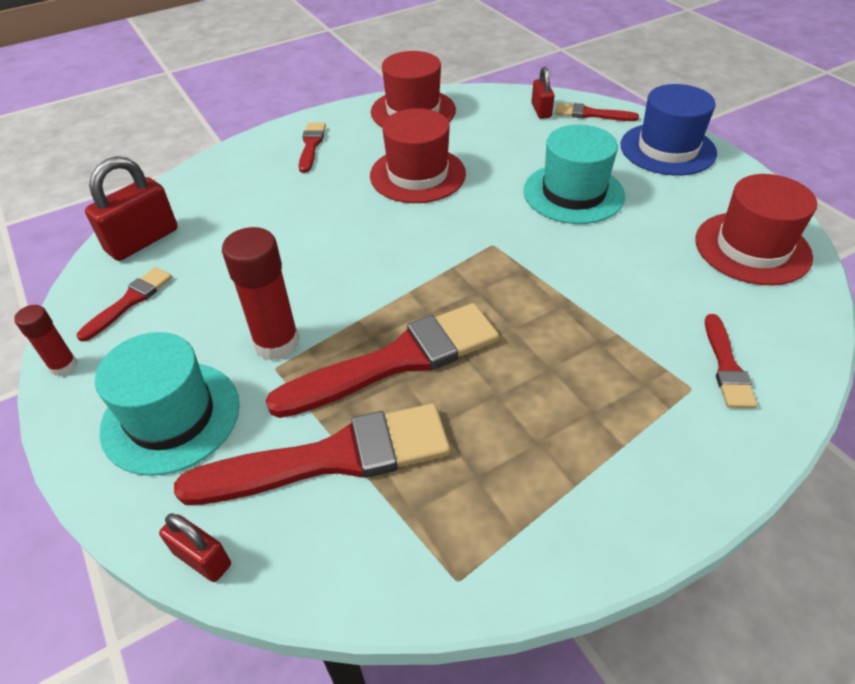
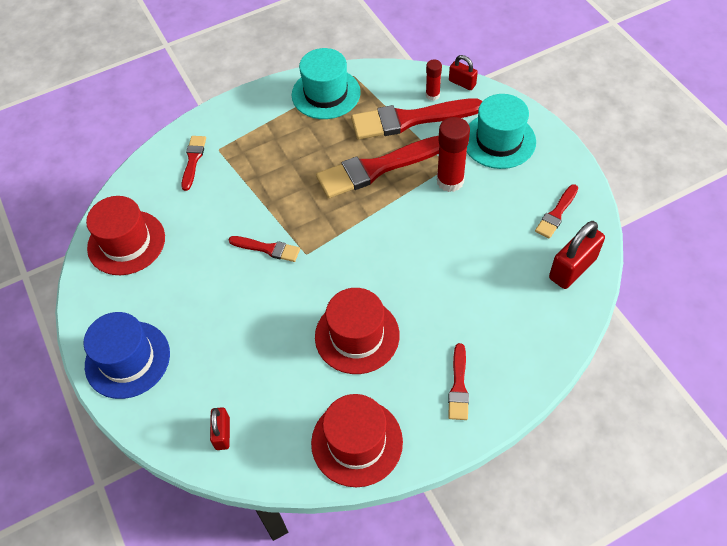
camera: 175 degrees left, 10 degrees up
red glue stick [14,305,77,376] -> red glue stick moved to [426,60,442,101]
turquoise hat [523,125,625,224] -> turquoise hat moved to [292,48,361,119]
red brush [555,103,639,121] -> red brush moved to [229,236,300,262]

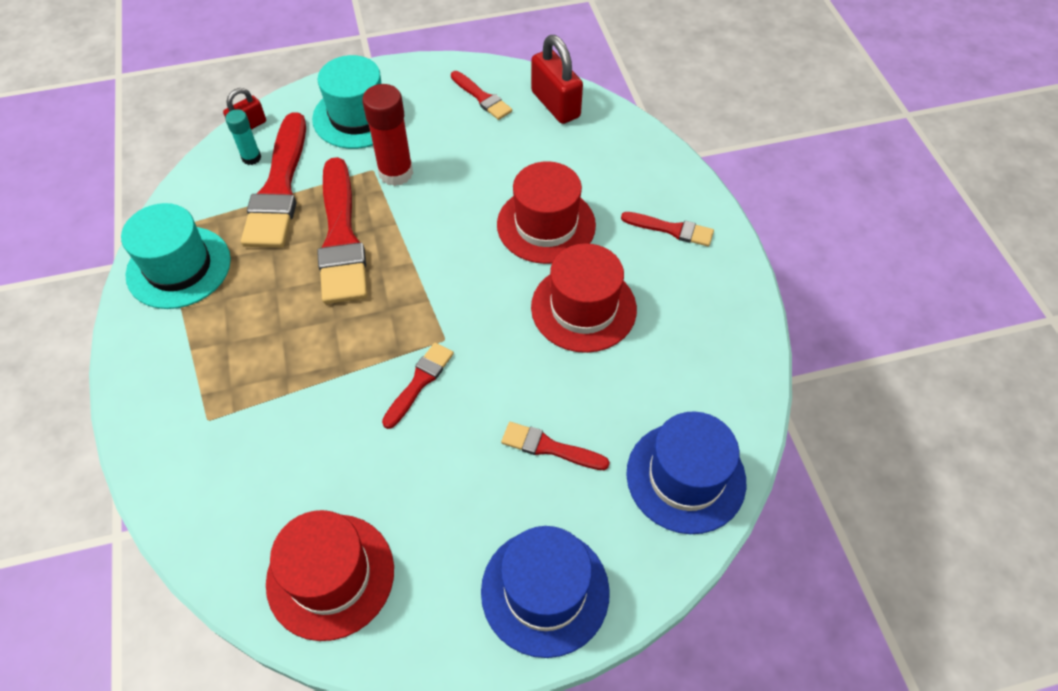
camera: 80 degrees left, 0 degrees up
red brush [181,136,206,191] -> red brush moved to [501,422,610,470]
red padlock [210,407,230,450] -> blue hat [626,411,746,534]
red hat [311,394,403,487] -> red hat moved to [497,161,596,264]
red glue stick [426,60,442,101] -> turquoise glue stick [225,109,261,165]

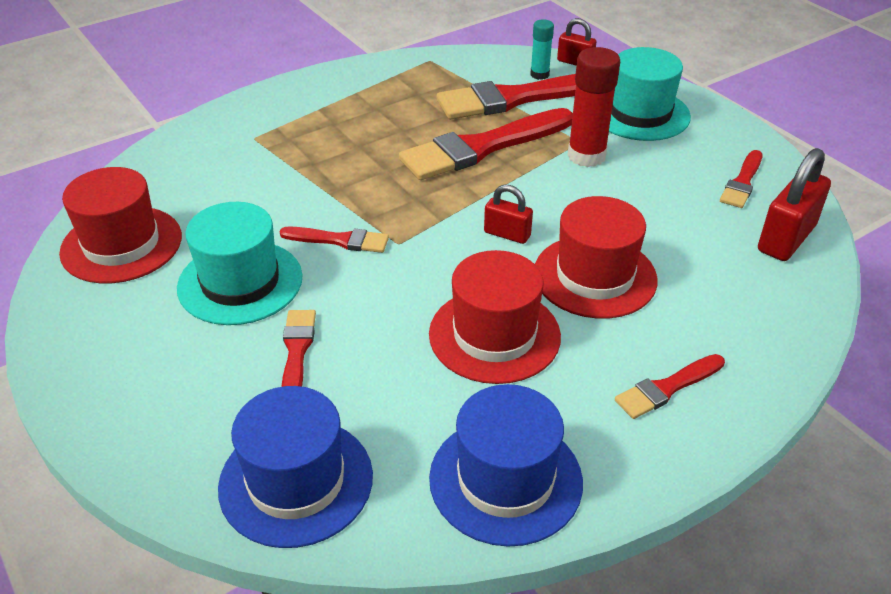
camera: 70 degrees right, 15 degrees down
turquoise hat [121,203,231,309] -> turquoise hat moved to [177,202,303,325]
blue hat [481,526,610,658] -> blue hat moved to [429,384,583,547]
red brush [621,212,714,247] -> red brush turned 60 degrees clockwise [615,354,725,419]
none -> red padlock [484,184,533,244]

